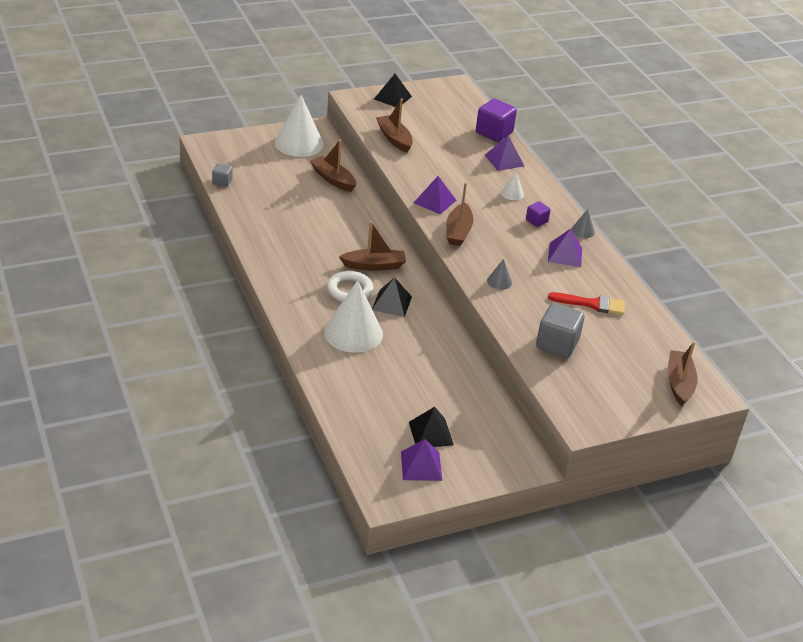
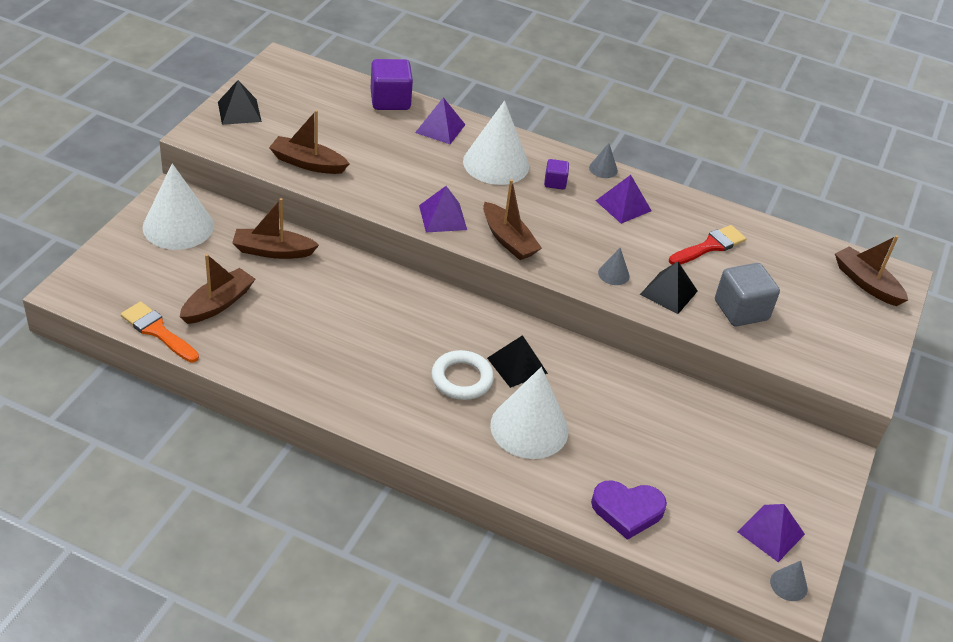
camera: 45 degrees left, 5 degrees up
grey cube [212,163,233,187] -> orange brush [121,301,199,363]
brown boat [339,221,406,271] -> brown boat moved to [180,254,255,324]
black pyramid [409,407,454,447] -> black pyramid moved to [640,261,698,314]
white cone [501,172,524,200] -> white cone [463,101,529,185], size x2.29
none -> purple heart [591,480,667,540]
none -> grey cone [770,561,808,601]

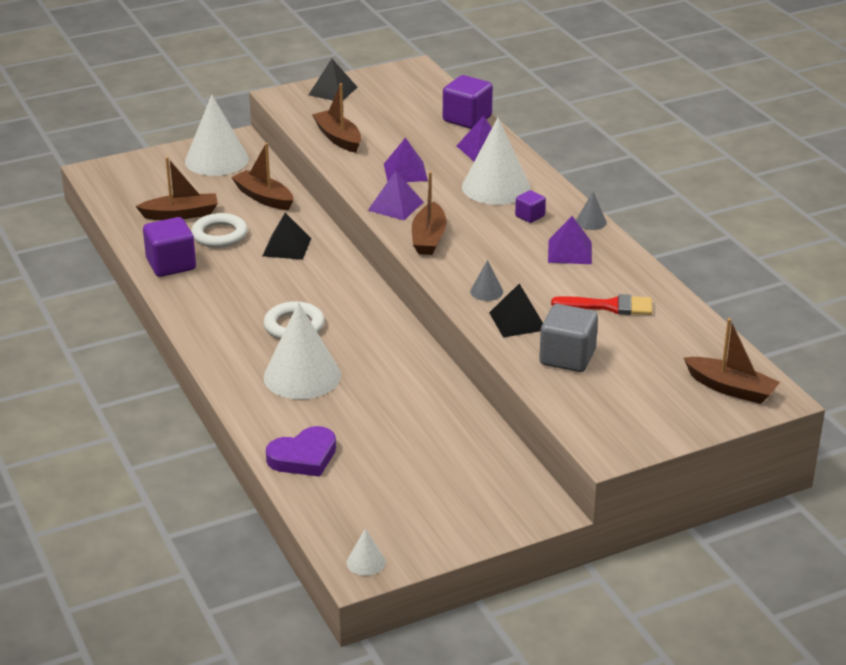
camera: 45 degrees right, 10 degrees down
orange brush [121,301,199,363] -> none
black pyramid [487,335,548,388] -> black pyramid moved to [263,213,311,260]
purple heart [591,480,667,540] -> purple heart turned 75 degrees counterclockwise [266,426,336,477]
purple pyramid [738,504,805,562] -> purple pyramid moved to [384,138,428,182]
grey cone [770,561,808,601] -> white cone [347,528,386,576]
brown boat [835,235,908,306] -> brown boat turned 120 degrees clockwise [684,318,780,404]
none -> purple cube [143,217,196,277]
none -> white ring [191,213,247,248]

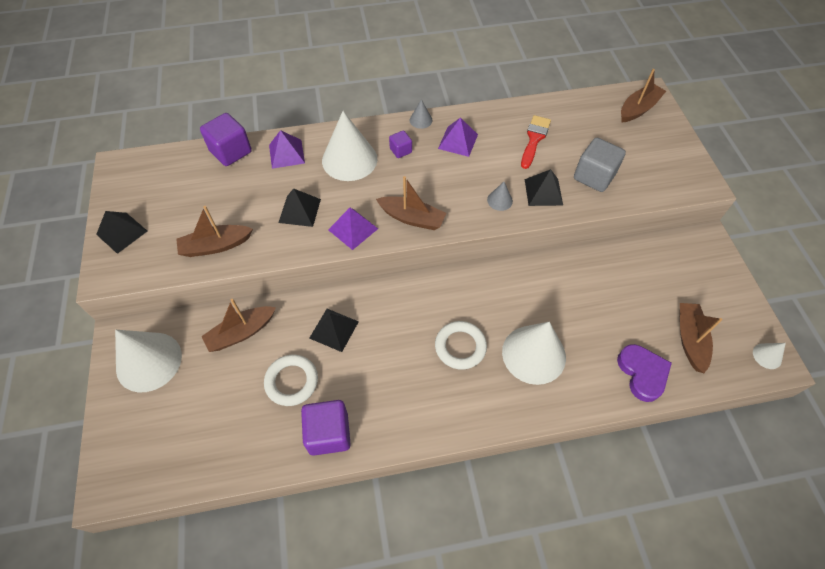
camera: 75 degrees left, 25 degrees up
brown boat [135,157,218,220] -> brown boat moved to [680,303,723,373]
purple pyramid [384,138,428,182] -> black pyramid [278,189,321,227]

